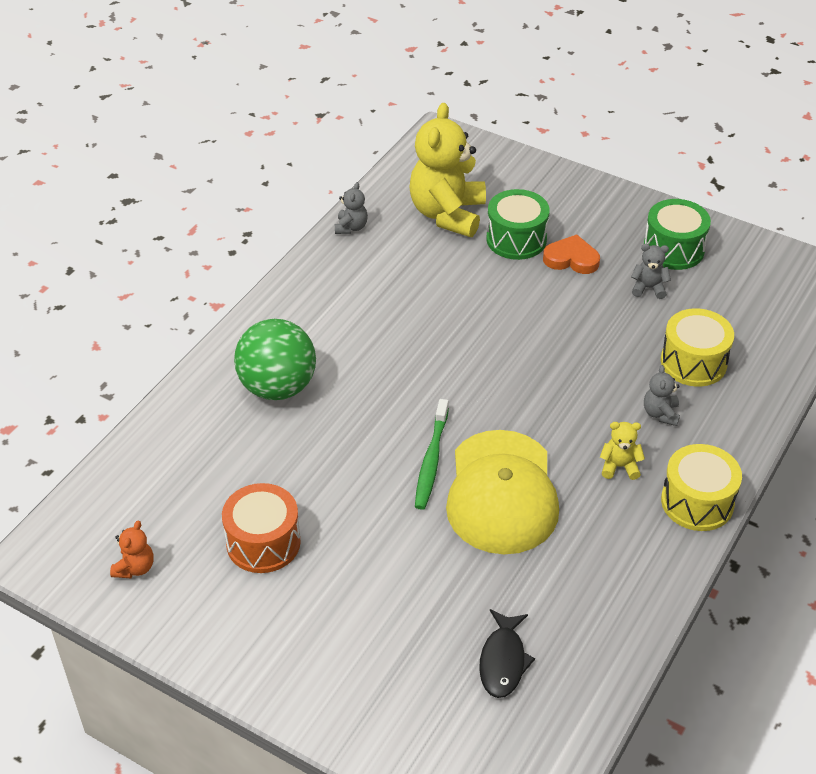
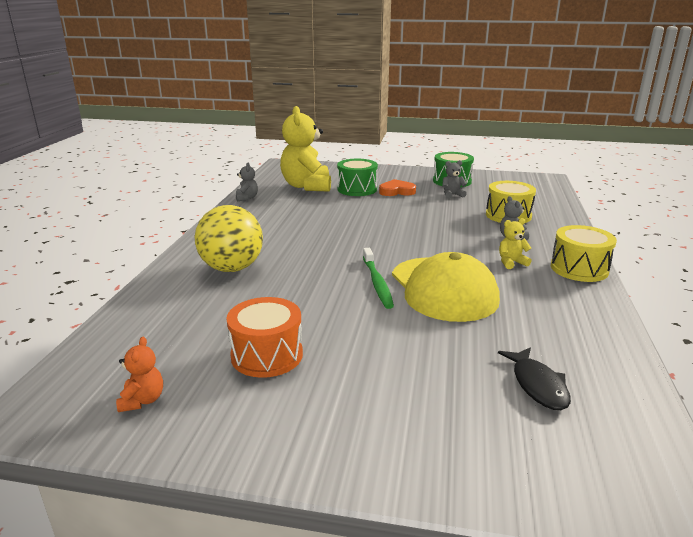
camera: 20 degrees left, 20 degrees down
green ball [234,319,316,400] -> yellow ball [195,205,263,272]

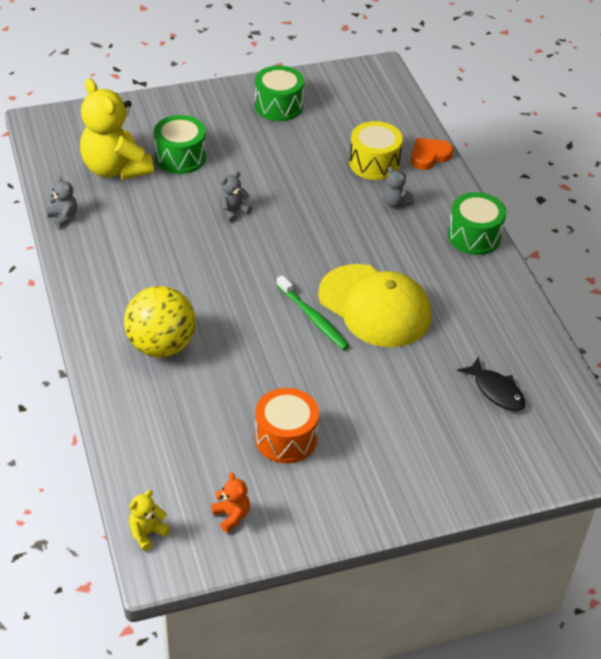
camera: 30 degrees left, 20 degrees up
orange heart [379,179,416,196] -> orange heart moved to [411,138,453,170]
grey teddy bear [442,160,467,198] -> grey teddy bear moved to [220,171,252,222]
yellow teddy bear [499,218,532,269] -> yellow teddy bear moved to [129,490,170,551]
yellow drum [551,225,617,282] -> green drum [448,192,506,255]

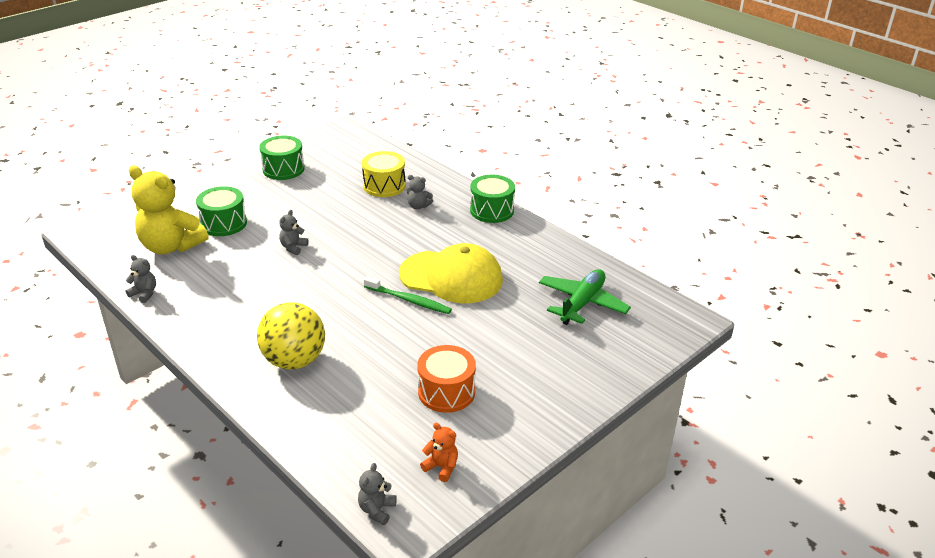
camera: 25 degrees left, 10 degrees down
yellow teddy bear [129,490,170,551] -> grey teddy bear [358,463,397,525]
orange heart [411,138,453,170] -> none
black fish [457,356,525,411] -> green plane [539,269,631,325]

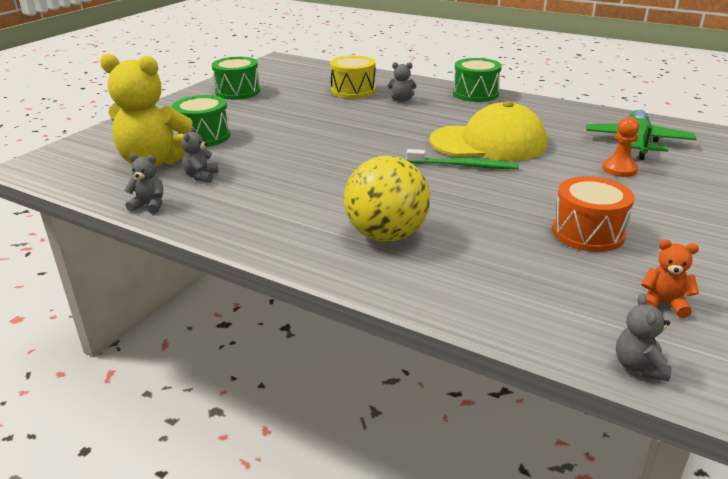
camera: 15 degrees left, 5 degrees down
grey teddy bear [279,210,309,255] -> grey teddy bear moved to [181,126,218,183]
none -> orange pawn [602,117,639,177]

